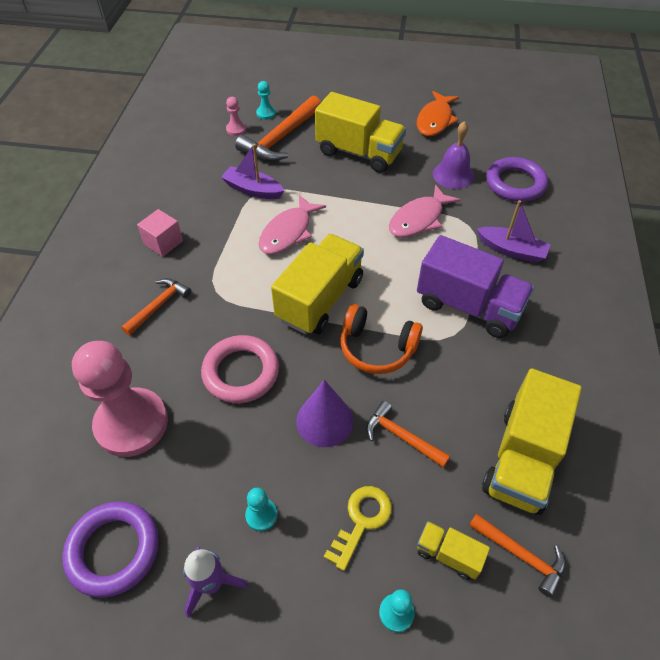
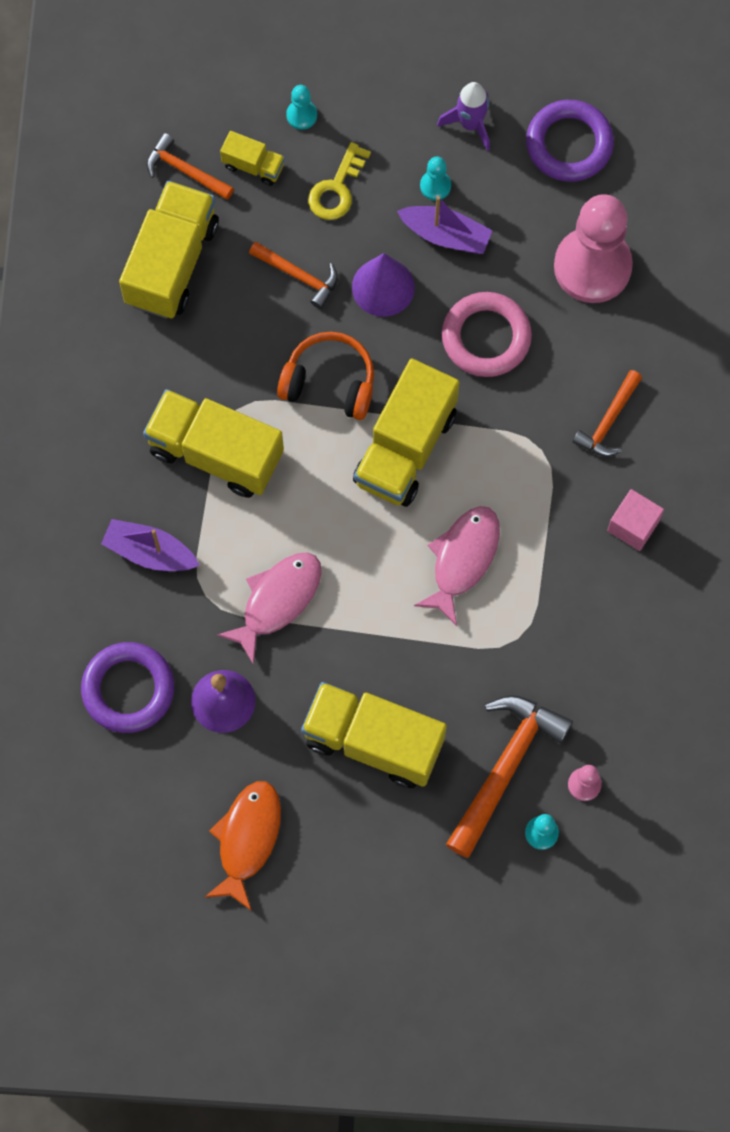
camera: 175 degrees right, 20 degrees up
purple boat [221,144,284,199] -> purple boat moved to [397,196,493,254]
purple truck [417,235,534,338] -> yellow truck [143,389,284,498]

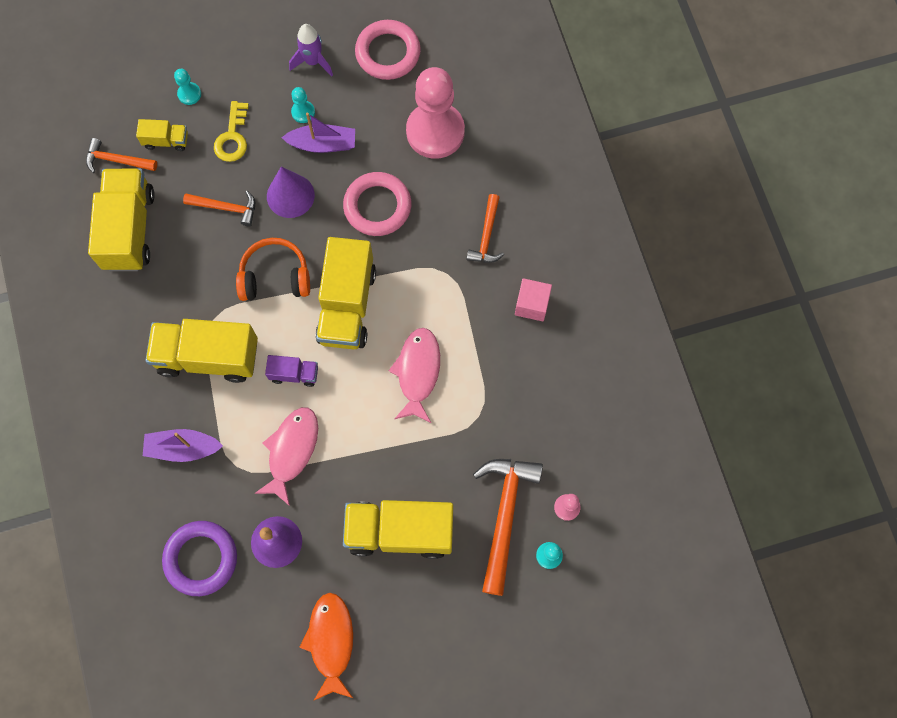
camera: 20 degrees left, 0 degrees up
purple ring [526,100,614,182] -> pink ring [355,20,421,80]
none -> purple truck [265,355,318,387]

